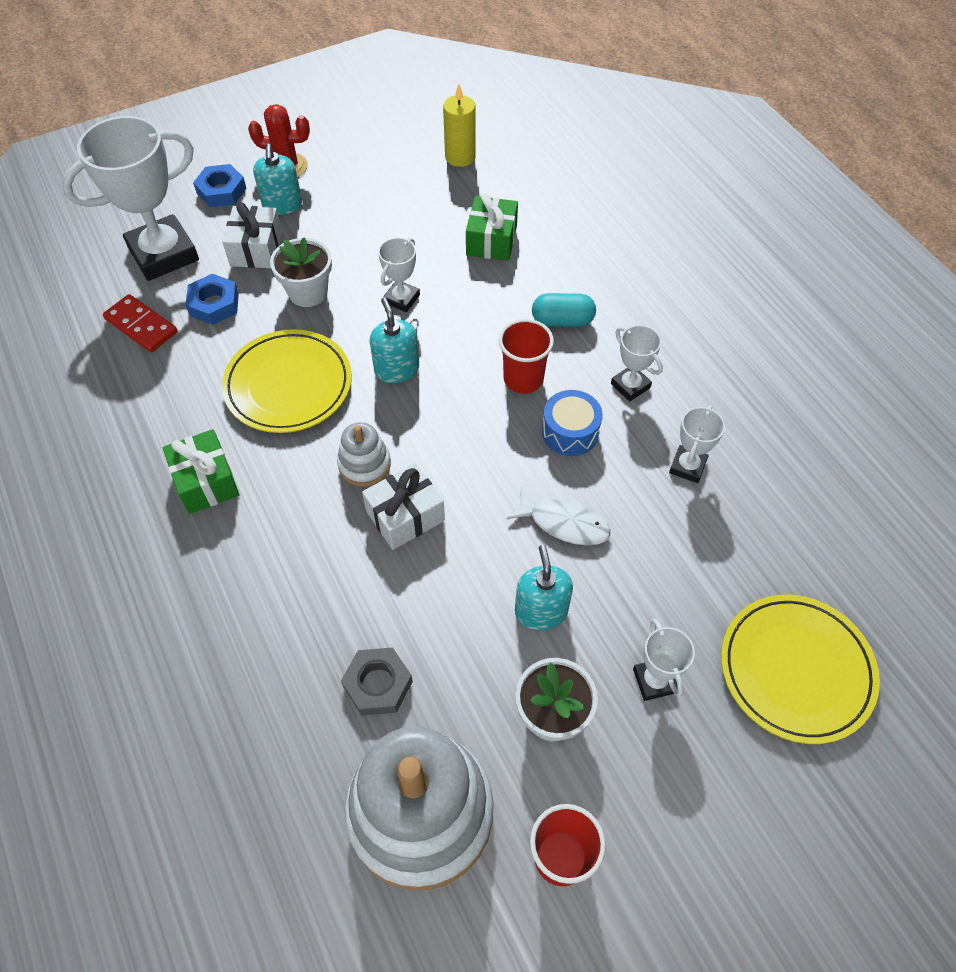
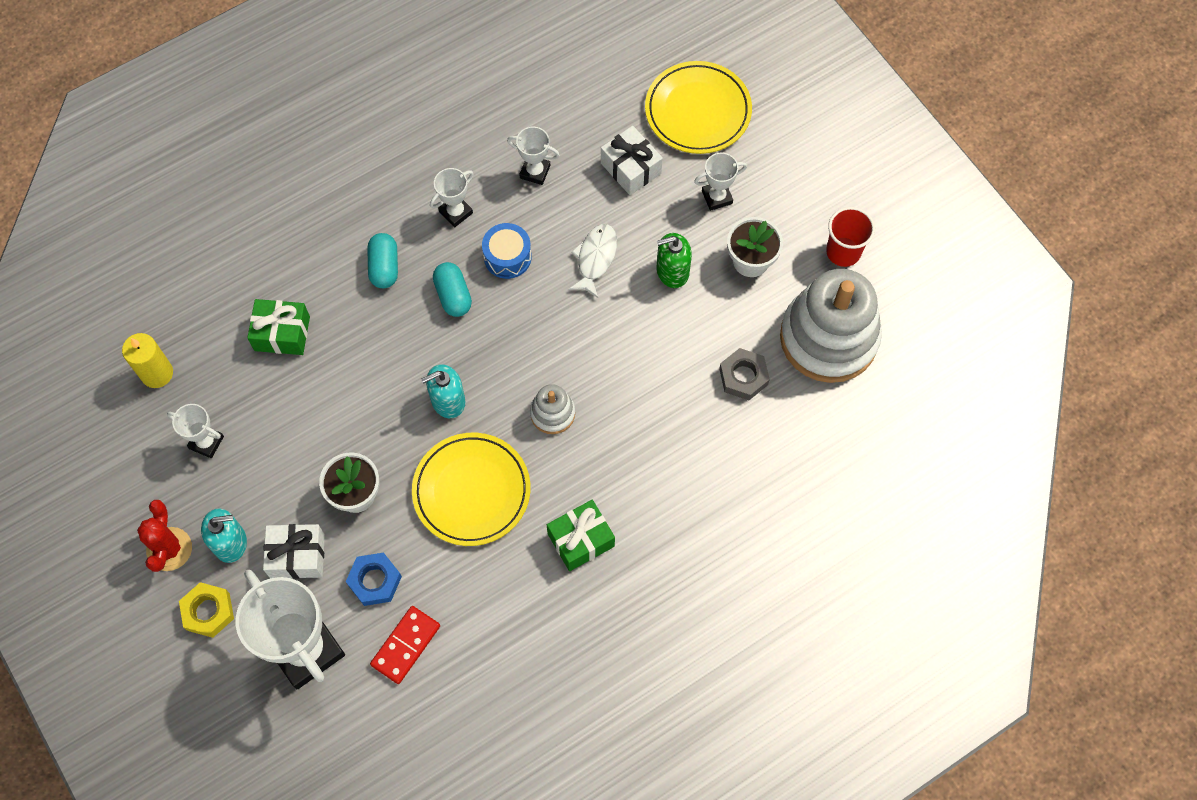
camera: 95 degrees left, 10 degrees up
blue nut [193,164,247,207] -> yellow nut [179,582,234,638]
white gift [362,463,445,550] -> white gift moved to [601,126,663,195]
white trophy [378,237,420,312] -> white trophy moved to [167,404,224,458]
red cup [499,319,554,394] -> turquoise capsule [433,262,472,317]
turquoise soap dispenser [515,545,573,630] -> green soap dispenser [657,233,692,288]

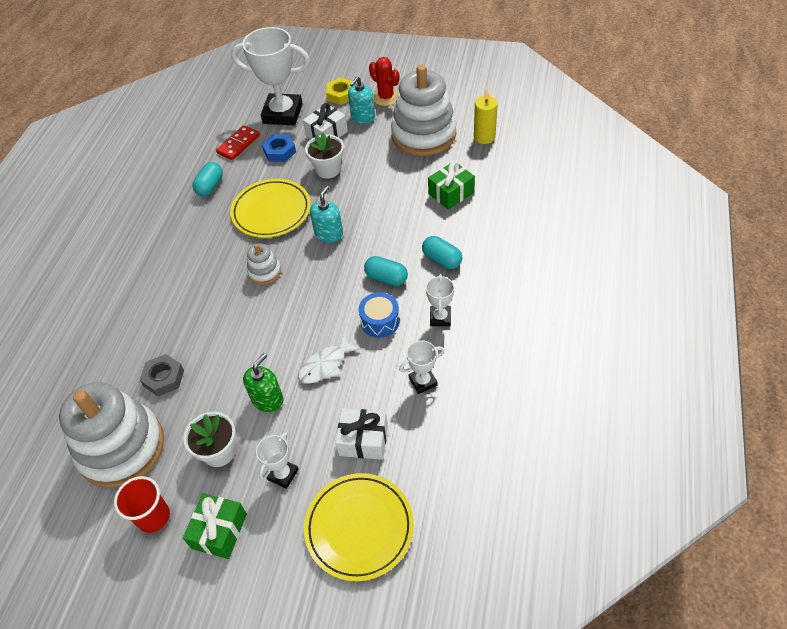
camera: 140 degrees right, 15 degrees down
white trophy [167,404,224,458] -> white stacking toy [391,64,457,156]
red domino [370,606,440,684] -> red domino turned 45 degrees clockwise [216,125,260,160]
green gift [547,500,615,571] -> green gift moved to [183,493,247,559]
white fish [568,224,617,298] -> white fish turned 75 degrees clockwise [298,334,361,384]
none -> turquoise capsule [193,162,223,196]

